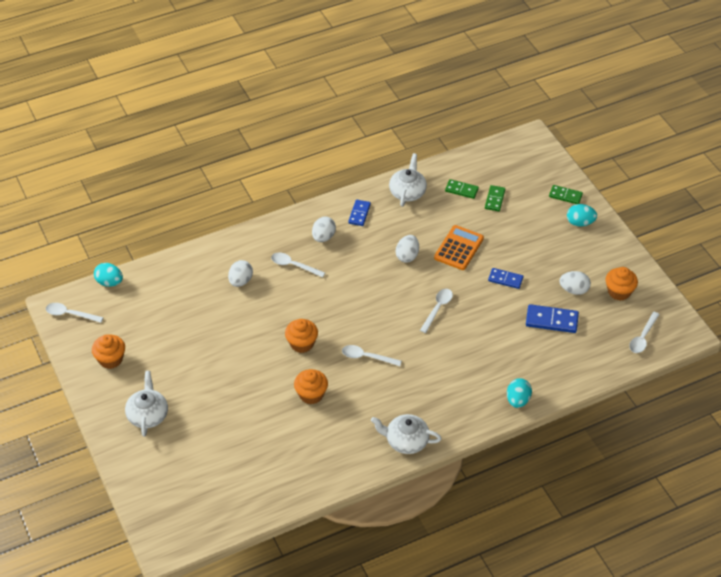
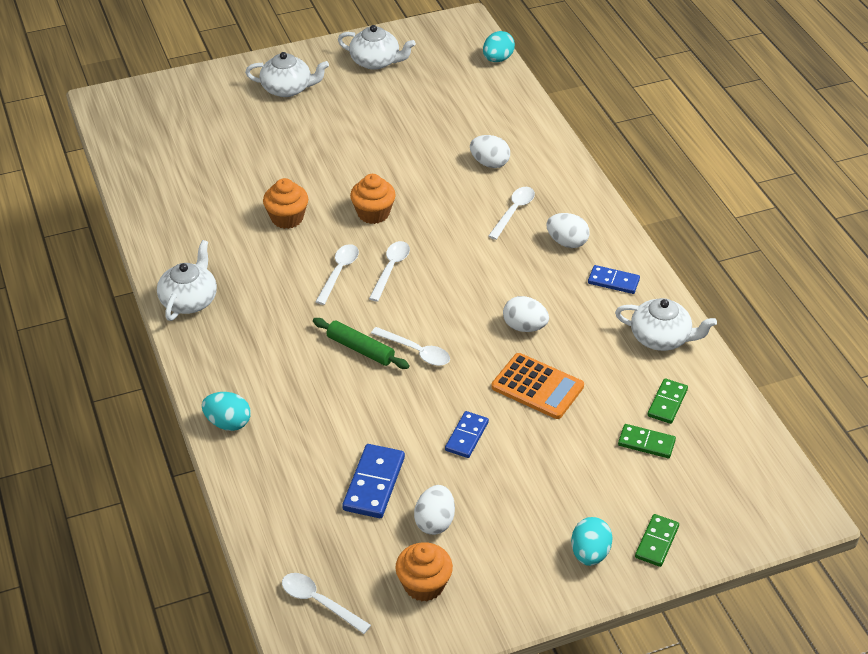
camera: 95 degrees right, 5 degrees down
white spoon [46,303,103,323] -> white spoon moved to [369,241,410,302]
orange cupcake [92,334,125,369] -> white teapot [338,25,416,70]
none -> green rolling pin [313,318,409,369]

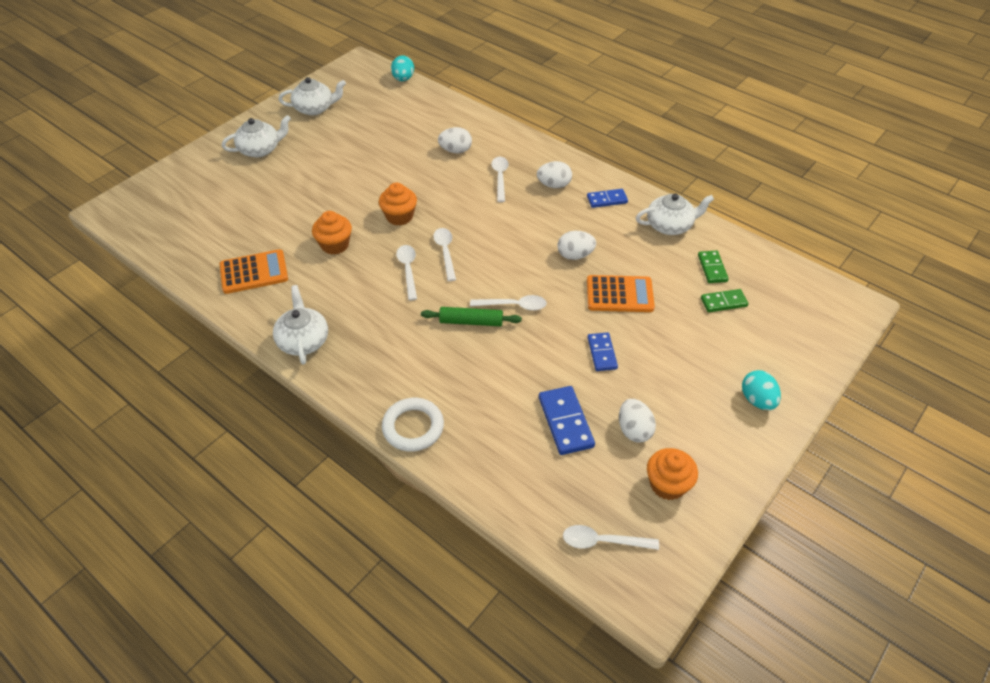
camera: 30 degrees left, 5 degrees up
turquoise egg [202,392,251,431] -> white ring [382,398,444,452]
green domino [635,514,679,567] -> none
none -> orange calculator [219,249,288,294]

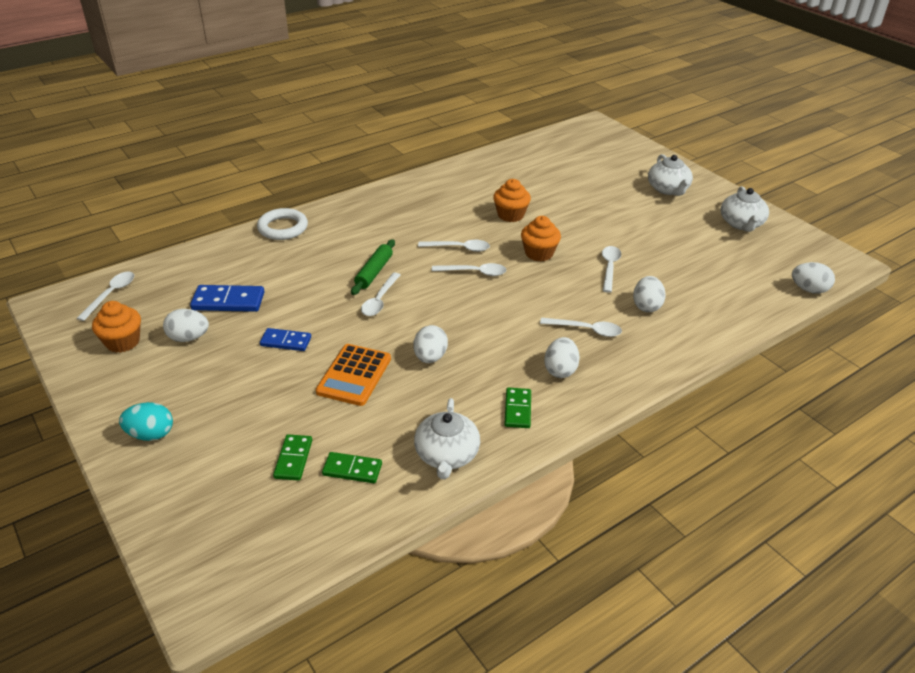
camera: 105 degrees right, 10 degrees down
orange calculator [219,249,288,294] -> none
white teapot [273,285,328,365] -> none
turquoise egg [391,55,414,81] -> white egg [792,262,835,294]
blue domino [587,189,628,208] -> green domino [504,388,531,428]
none -> white spoon [602,246,621,293]

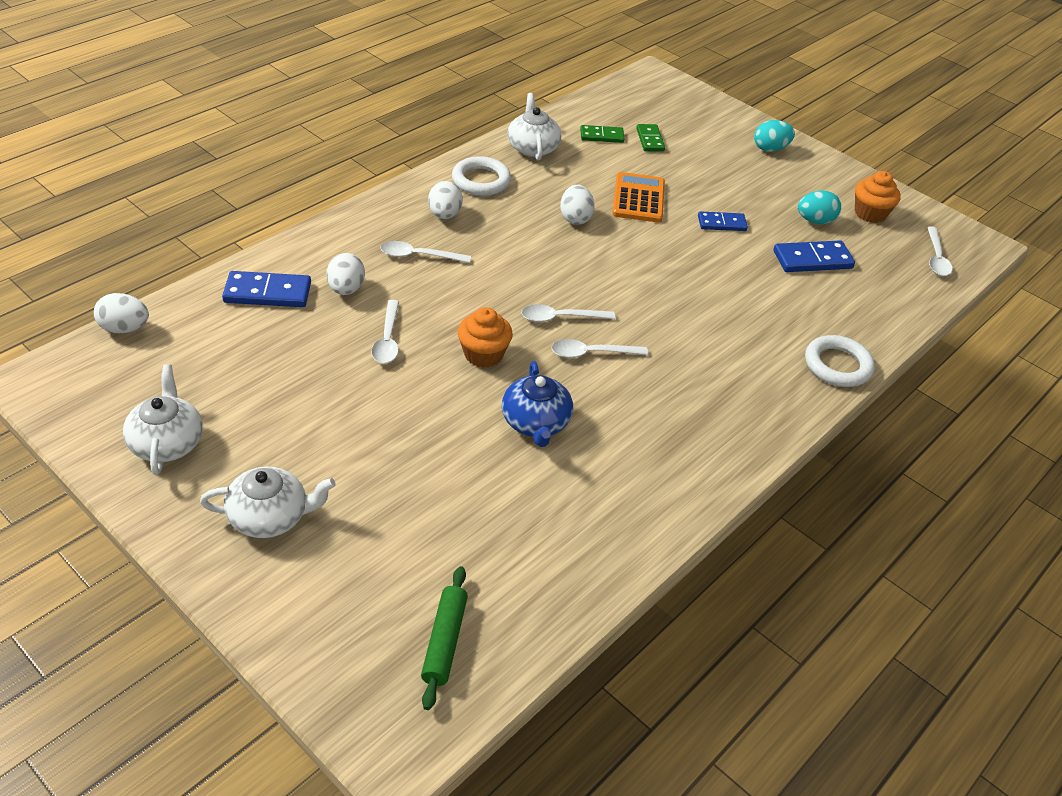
camera: 165 degrees right, 5 degrees up
white egg [163,309,209,342] -> turquoise egg [798,190,841,224]
green rolling pin [351,239,395,295] -> green rolling pin moved to [421,566,468,710]
white spoon [361,272,400,316] -> none
orange cupcake [493,179,531,222] -> blue teapot [502,361,573,447]
green domino [504,388,531,428] -> white ring [452,156,511,196]
white teapot [648,154,693,196] -> white teapot turned 105 degrees clockwise [200,466,336,538]
none -> blue domino [222,271,311,307]

